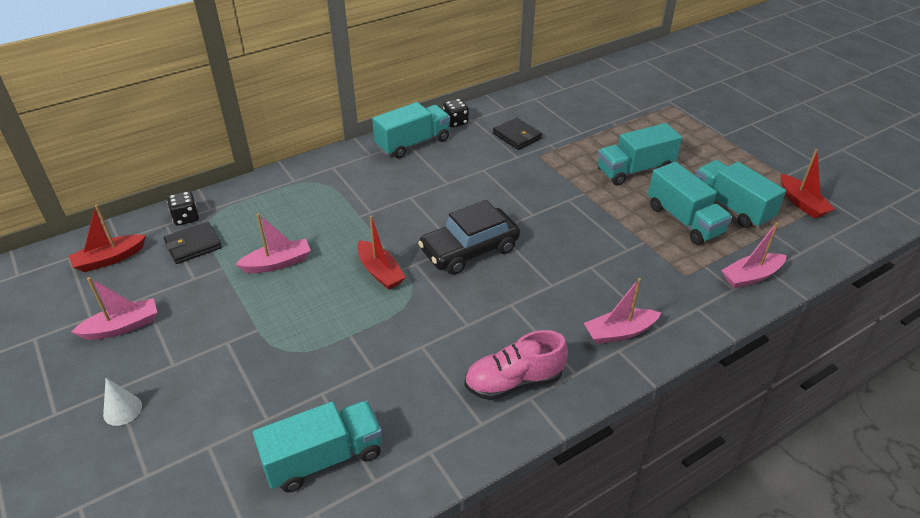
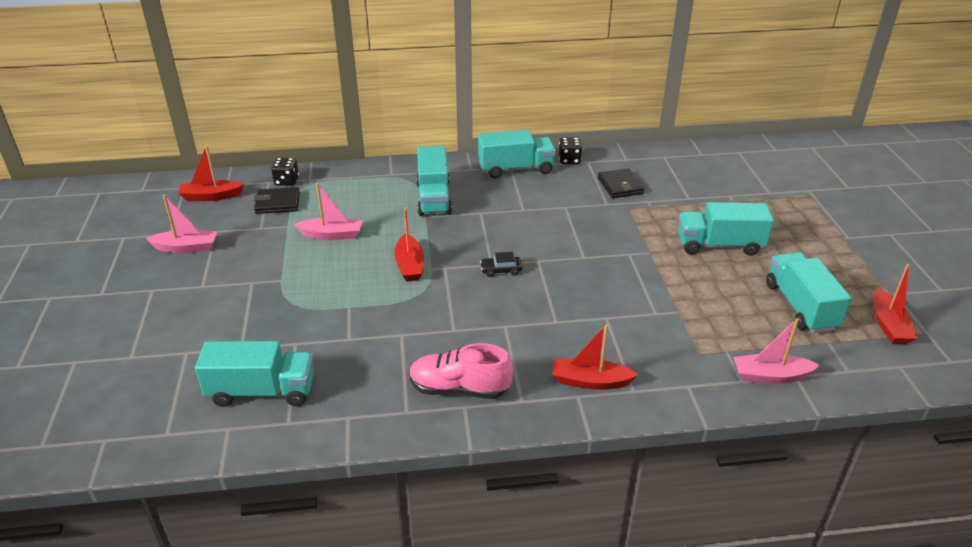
camera: 25 degrees right, 5 degrees down
white cone [103,378,142,426] -> none
black car [418,200,520,275] -> black car [480,252,522,277], size x0.42
pink boat [584,278,661,344] -> red boat [553,324,639,390]
turquoise truck [648,162,732,245] -> turquoise truck moved to [416,146,452,216]

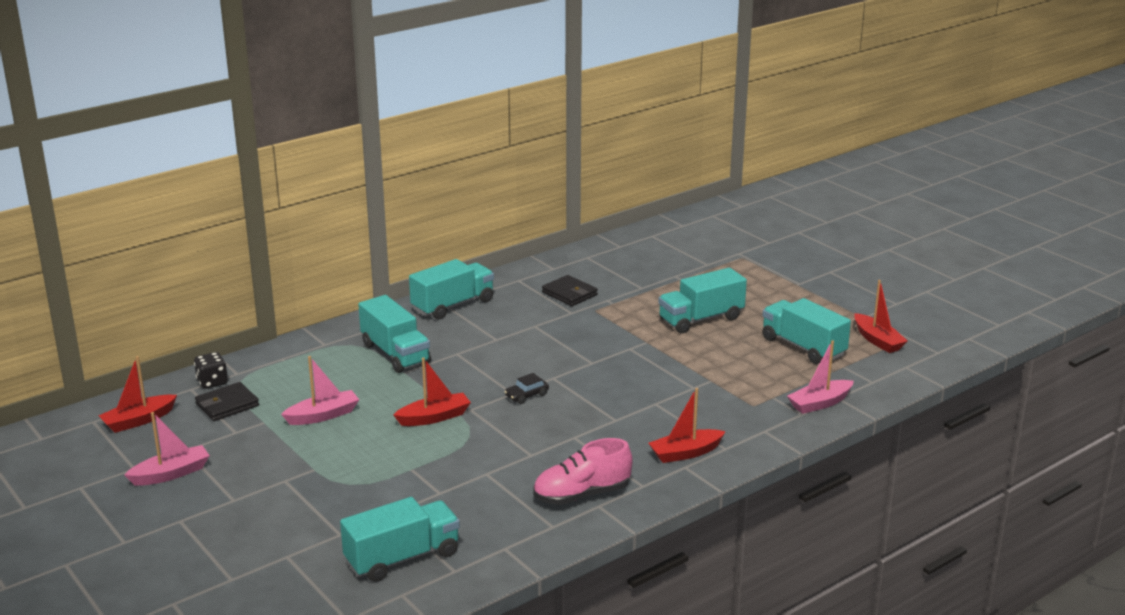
camera: 30 degrees left, 10 degrees down
red boat [394,207,424,282] -> red boat turned 75 degrees counterclockwise [394,358,471,426]
black dice [559,138,582,164] -> none

